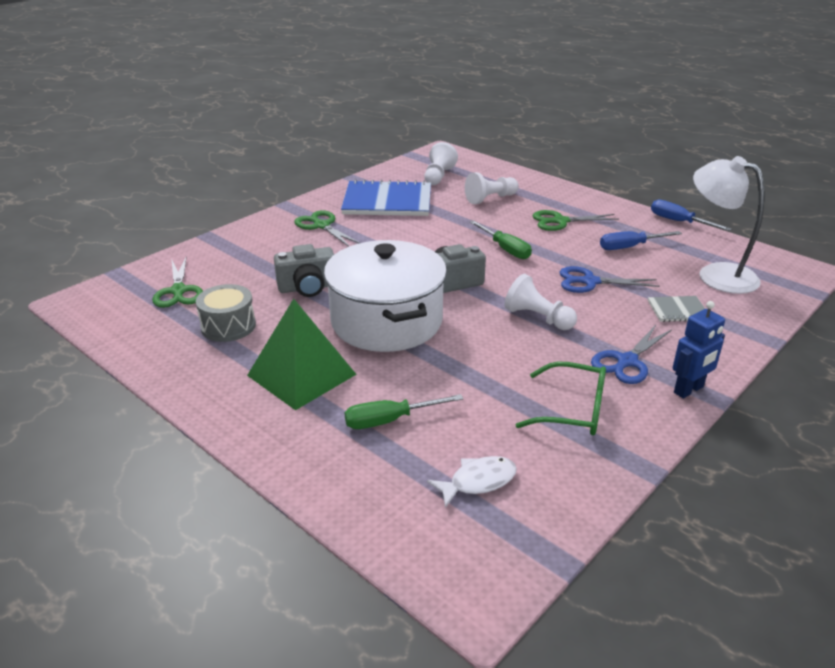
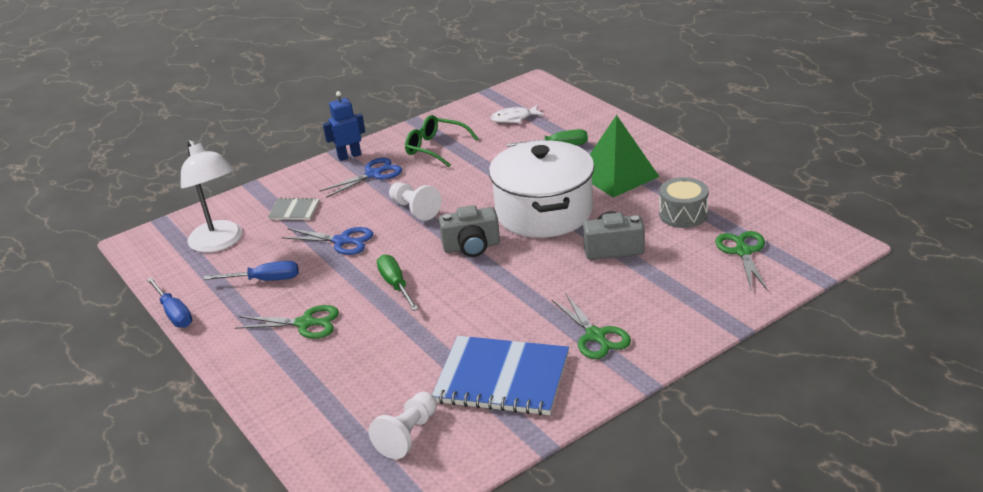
camera: 165 degrees left, 0 degrees up
white pawn [465,172,519,204] -> none

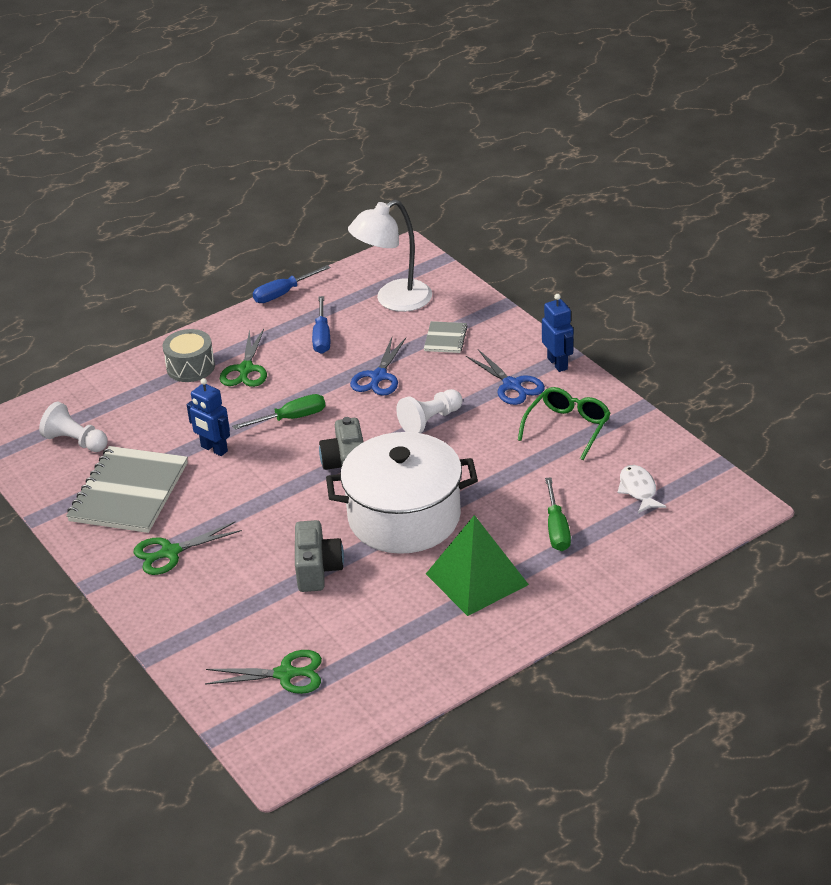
camera: 90 degrees right, 5 degrees up
blue notebook [432,336,569,416] -> grey notebook [66,446,188,533]
grey drum [659,177,709,228] -> grey drum moved to [163,329,215,382]
none -> blue robot [187,378,230,456]

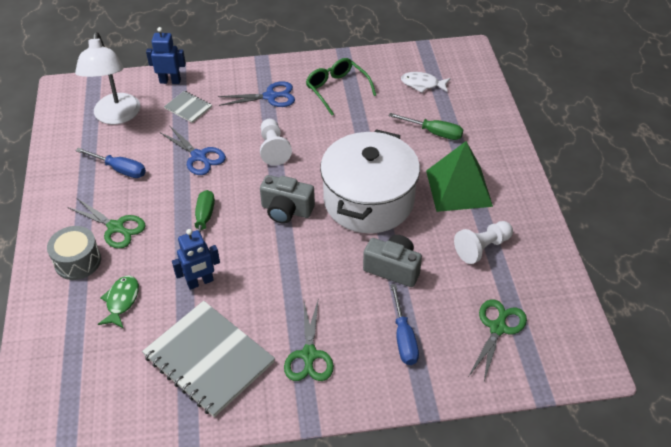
camera: 65 degrees left, 10 degrees up
white pawn [39,402,108,452] -> white pawn moved to [454,221,513,264]
blue screwdriver [253,265,330,303] -> blue screwdriver moved to [390,284,419,365]
blue robot [542,294,573,372] -> blue robot moved to [146,27,186,84]
none -> green fish [98,276,139,328]

